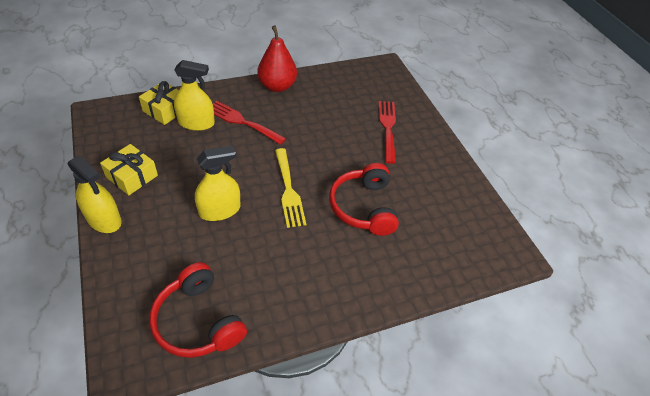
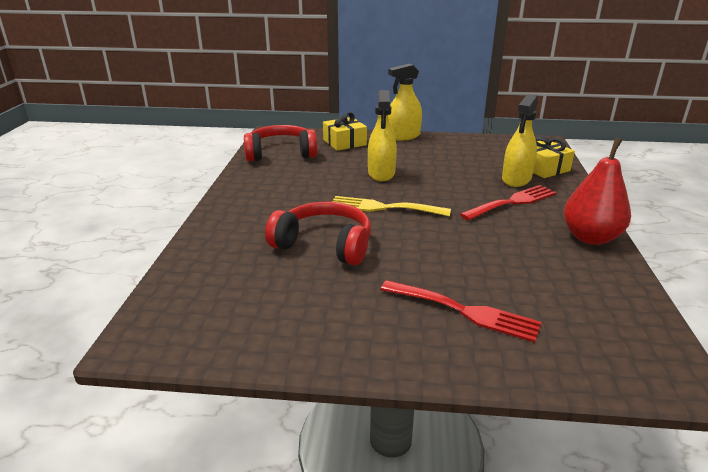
camera: 120 degrees right, 20 degrees down
yellow gift [100,144,158,195] -> yellow gift moved to [323,112,367,151]

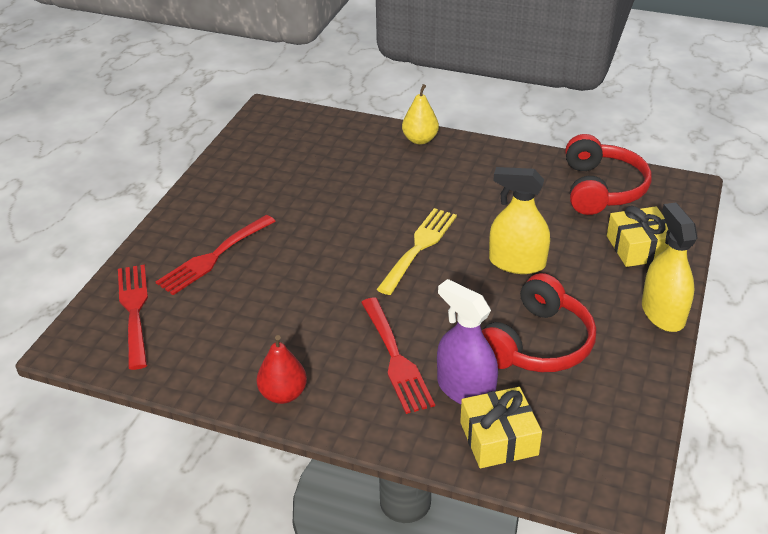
camera: 105 degrees right, 10 degrees up
red headphones [265,202,371,265] -> red headphones moved to [482,273,596,372]
yellow spray bottle [502,94,538,187] -> purple spray bottle [437,279,498,404]
red pear [563,138,631,245] -> red pear [256,335,307,404], size x0.65
none -> red fork [118,264,148,370]
none -> yellow pear [402,84,439,145]

